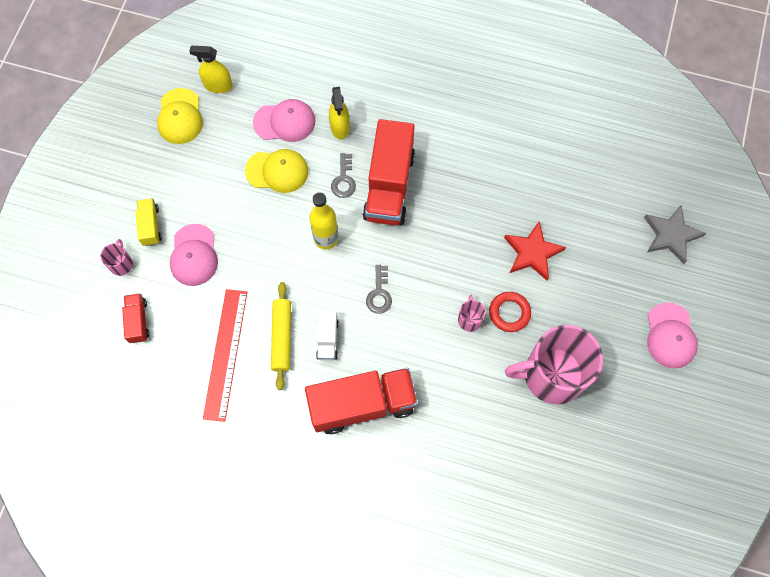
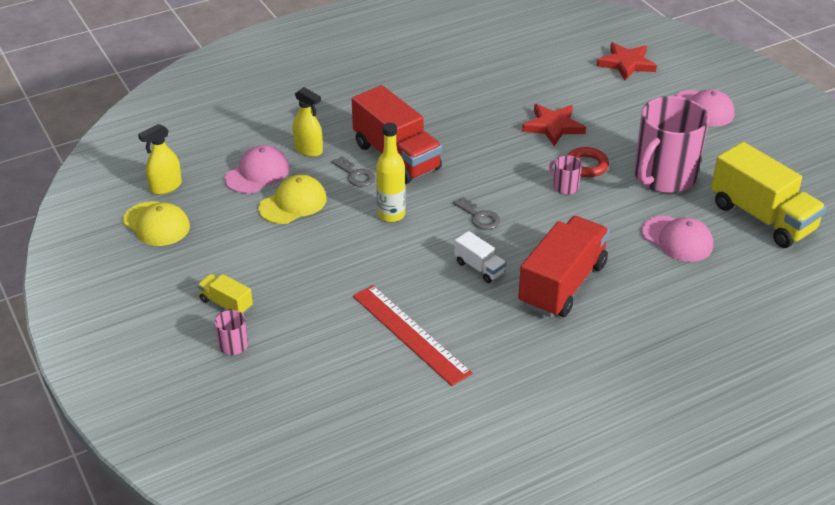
camera: 45 degrees left, 30 degrees down
red truck [122,293,149,343] -> none
pink cap [170,224,218,286] -> pink cap moved to [641,216,713,262]
yellow rolling pin [271,282,291,390] -> none
grey star [644,205,706,264] -> red star [597,42,657,80]
none -> yellow truck [711,142,826,248]

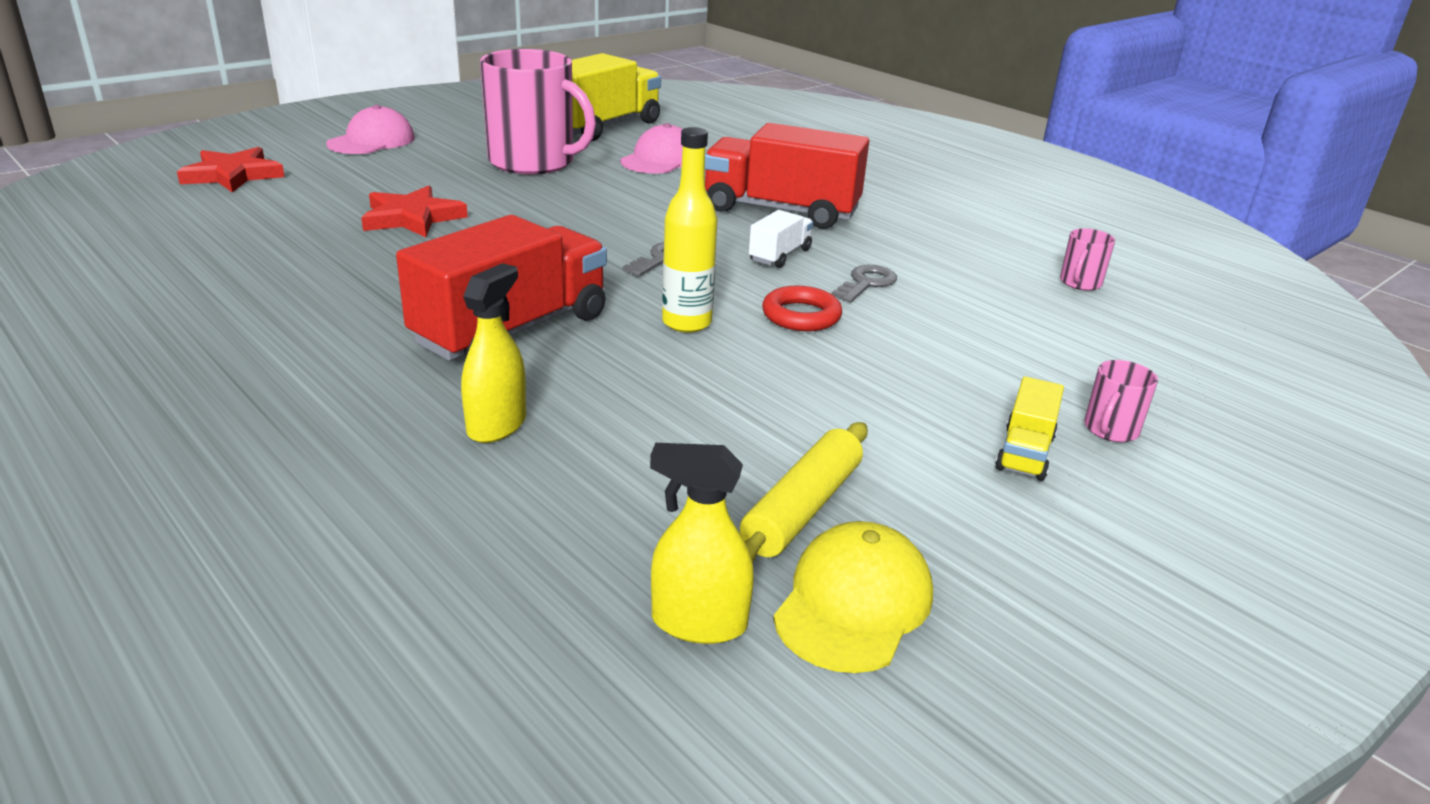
camera: 105 degrees left, 10 degrees down
yellow spray bottle [138,124,182,195] -> yellow spray bottle turned 150 degrees clockwise [650,443,754,644]
pink cap [225,145,290,193] -> none
yellow cap [258,175,327,224] -> none
grey key [332,156,375,187] -> grey key moved to [832,265,897,302]
red ruler [353,285,472,386] -> none
pink mug [549,156,582,195] -> pink mug moved to [1060,228,1115,291]
red ring [567,147,609,177] -> red ring moved to [762,286,842,331]
none -> yellow rolling pin [740,422,868,562]

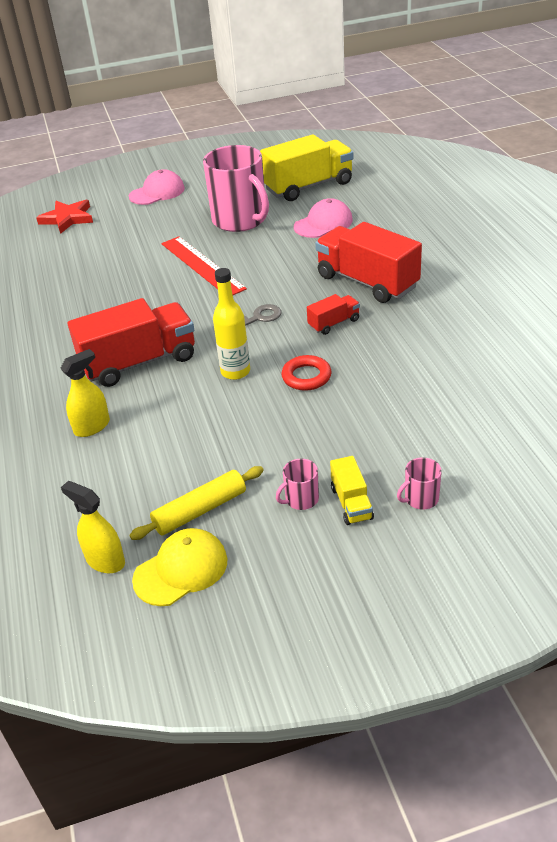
camera: 30 degrees right, 10 degrees up
red star [361,186,468,237] -> none
white truck [749,210,813,268] -> red truck [307,294,360,335]
grey key [832,265,897,302] -> none
yellow truck [995,376,1064,481] -> yellow truck turned 60 degrees counterclockwise [330,456,374,525]
pink mug [1060,228,1115,291] -> pink mug moved to [276,459,319,510]
none -> red ruler [161,236,247,295]

